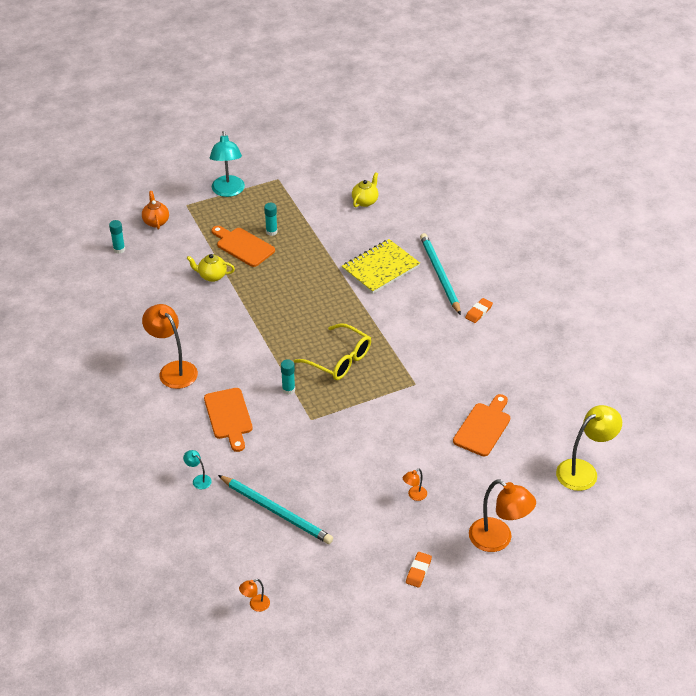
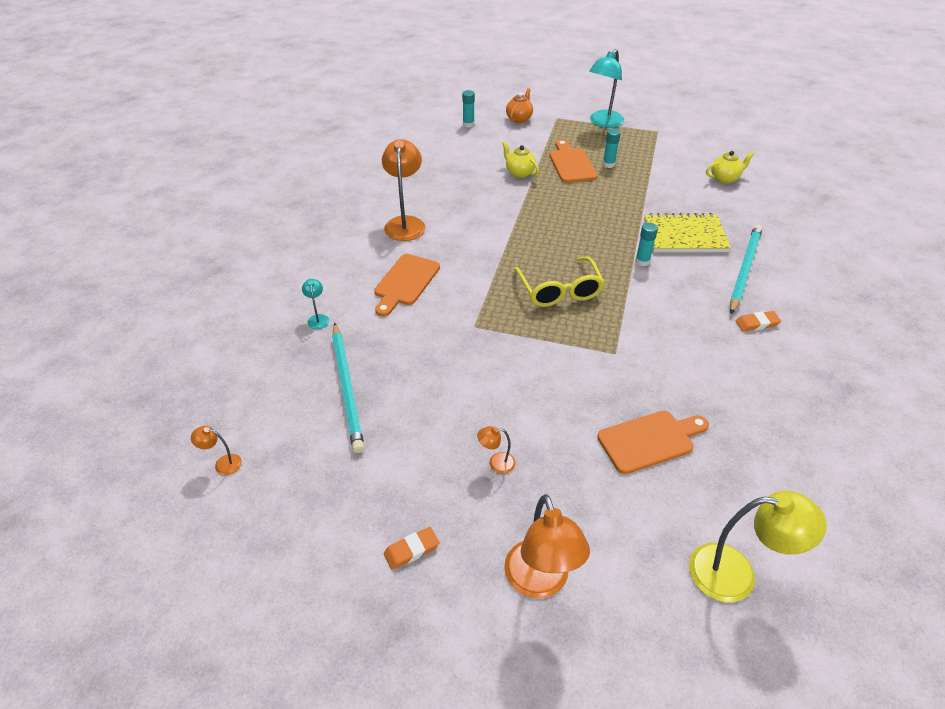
camera: 40 degrees right, 0 degrees up
turquoise glue stick [281,359,295,395] -> turquoise glue stick moved to [635,223,658,266]

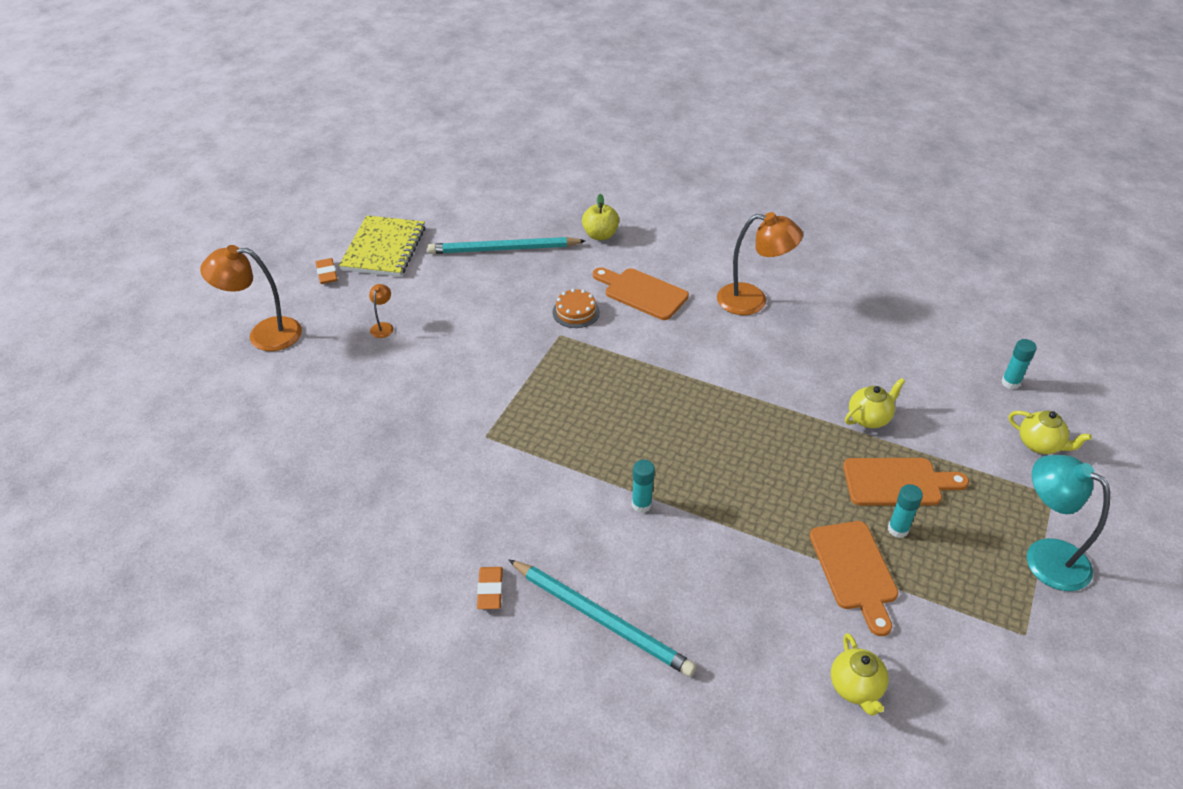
camera: 100 degrees right, 0 degrees up
orange lamp [191,426,242,475] -> none
turquoise lamp [302,279,329,329] -> yellow apple [582,194,619,240]
orange teapot [506,88,533,123] -> yellow teapot [1009,411,1092,454]
yellow glasses [514,257,605,307] -> none
orange cutting board [597,411,709,474] -> orange cutting board moved to [810,521,898,636]
yellow notebook [644,213,731,252] -> yellow notebook moved to [339,215,425,277]
yellow lamp [689,490,827,602] -> none
none -> orange cake [552,289,600,328]

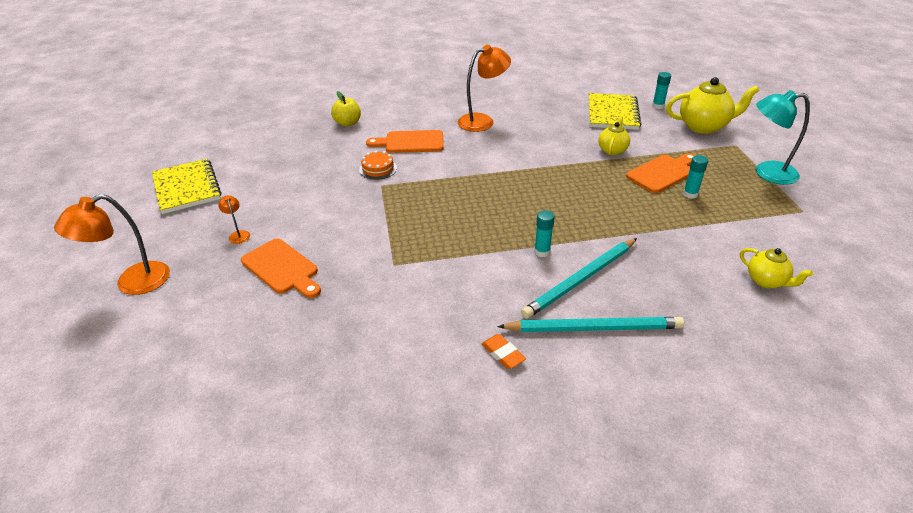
camera: 35 degrees left, 5 degrees down
orange eraser [316,258,338,284] -> none
turquoise pencil [427,237,585,254] -> turquoise pencil moved to [521,238,637,319]
orange cutting board [810,521,898,636] -> orange cutting board moved to [241,238,321,298]
yellow teapot [1009,411,1092,454] -> yellow teapot [666,77,759,134], size x1.73
none -> yellow notebook [589,93,641,130]

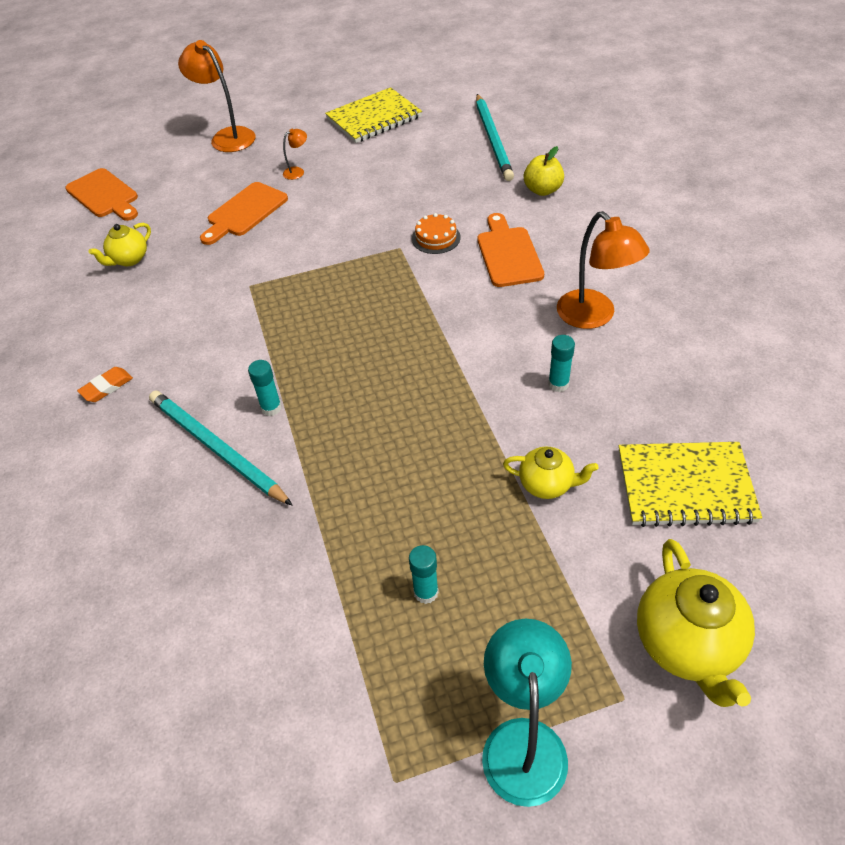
camera: 85 degrees right, 10 degrees up
turquoise pencil [497,317,684,332] -> turquoise pencil moved to [476,94,514,181]
orange cutting board [626,153,696,193] -> orange cutting board moved to [65,168,138,221]
turquoise glue stick [652,72,671,109] -> turquoise glue stick moved to [548,335,575,392]
yellow teapot [740,248,813,288] -> yellow teapot moved to [89,223,151,266]

